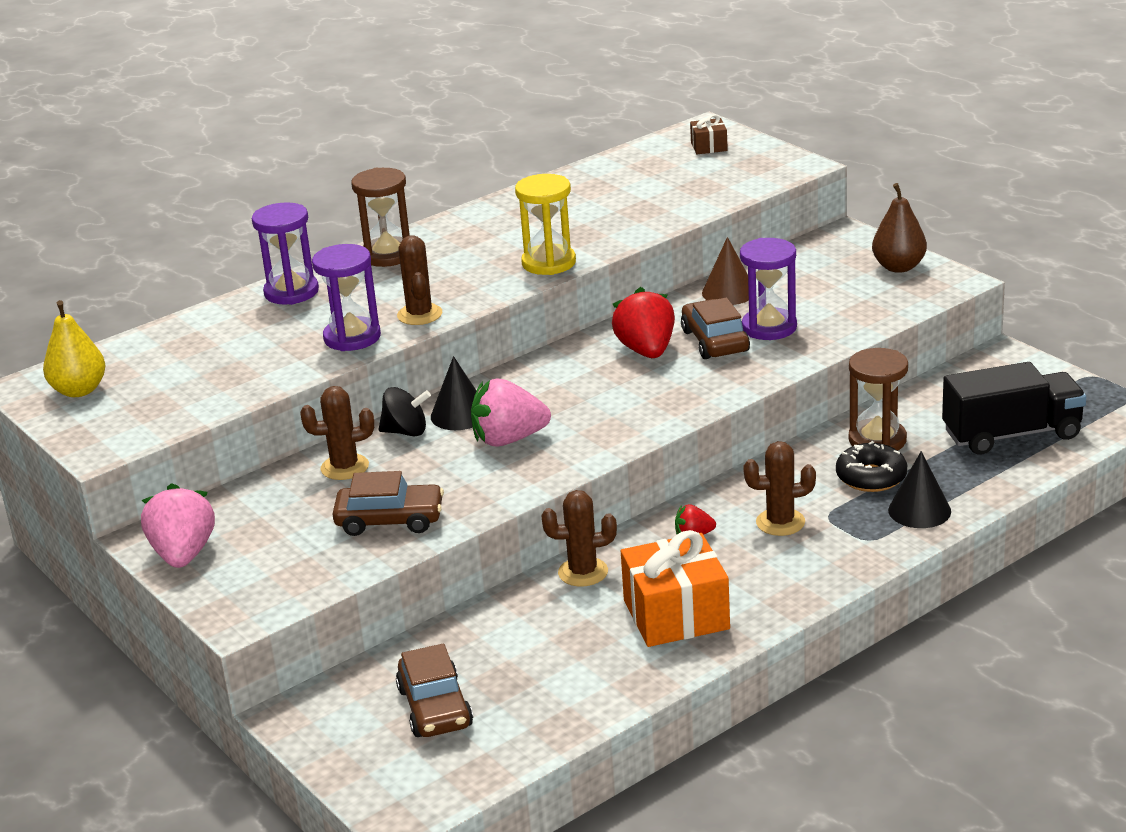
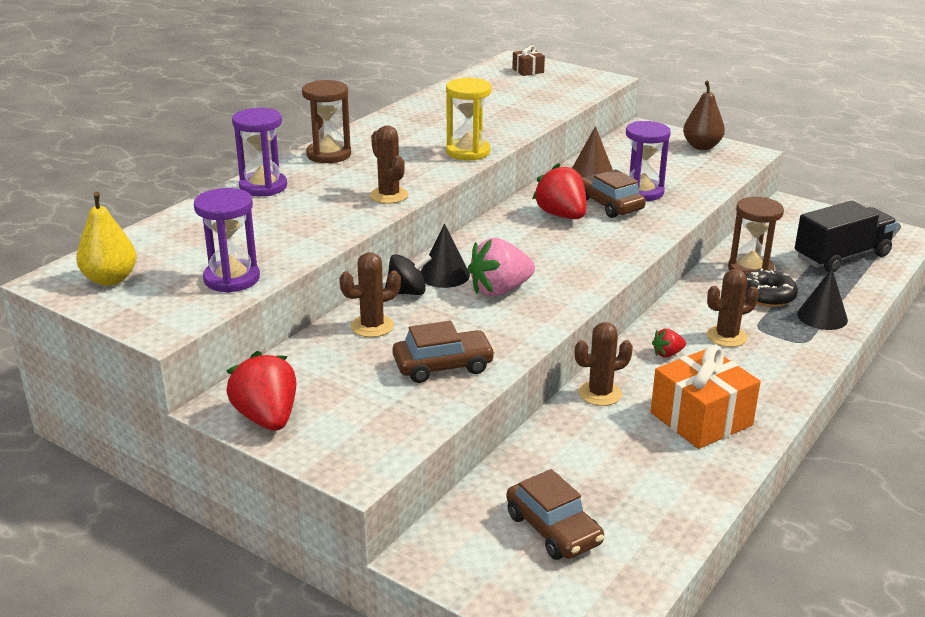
camera: 20 degrees left, 0 degrees up
pink strawberry [141,483,215,568] -> red strawberry [226,351,297,431]
purple hourglass [312,244,381,351] -> purple hourglass moved to [194,188,260,293]

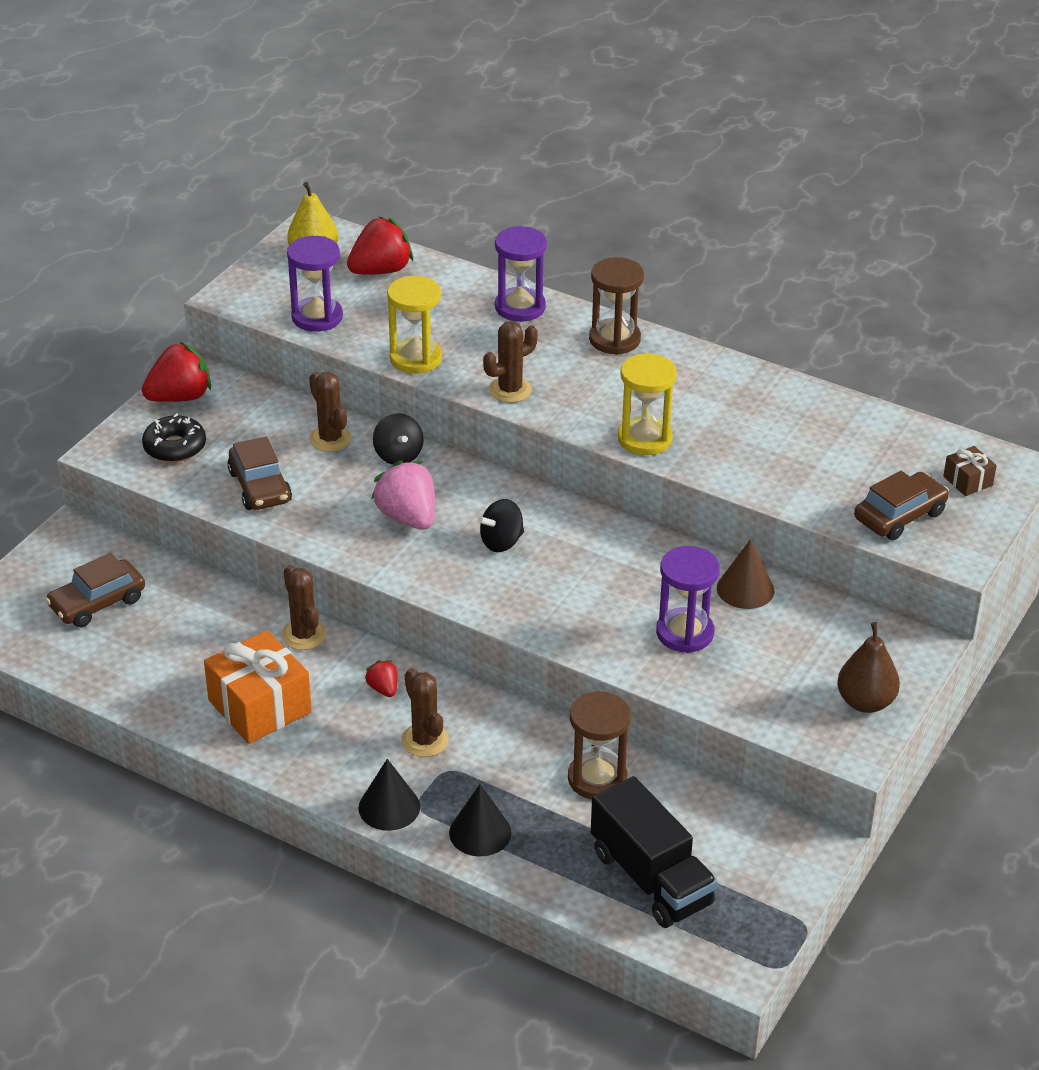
camera: 85 degrees right, 10 degrees up
black cone [421,224,470,288] -> black cone moved to [358,759,420,831]
red strawberry [532,163,586,219] -> red strawberry moved to [347,217,413,275]
brown car [582,169,646,218] -> brown car moved to [854,471,949,540]
black donut [745,268,798,307] -> black donut moved to [142,413,206,462]
none -> yellow hourglass [387,276,442,374]
none -> black spinning top [478,499,524,552]

